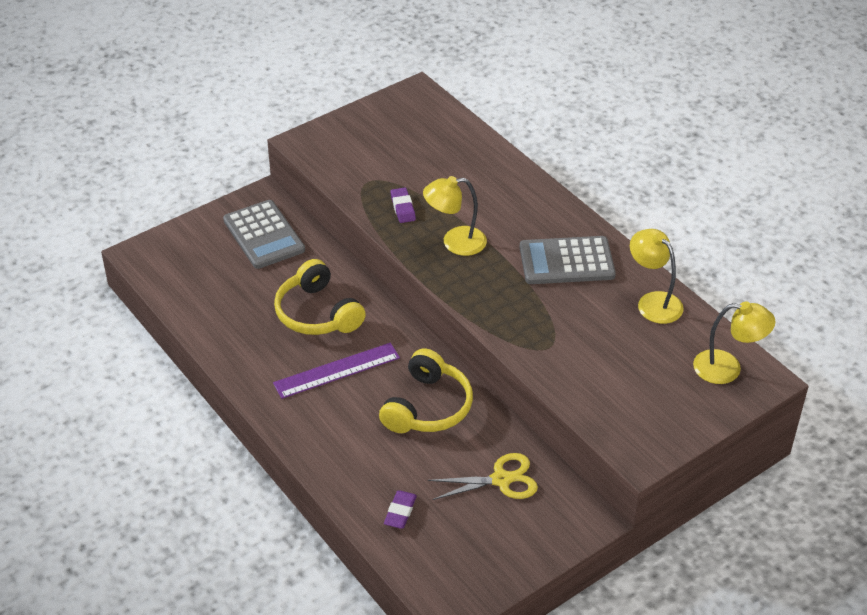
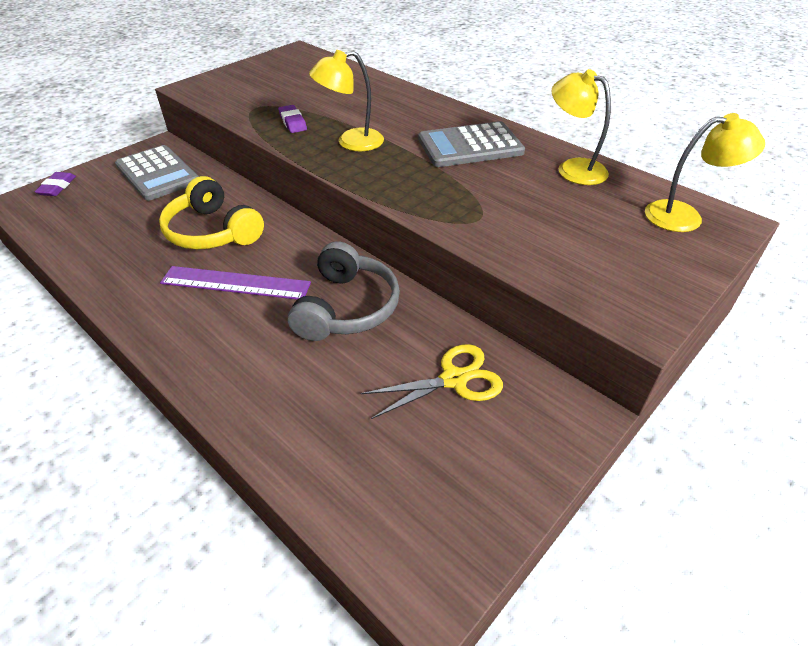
camera: 10 degrees left, 0 degrees up
purple ruler [273,343,400,399] -> purple ruler turned 45 degrees clockwise [160,266,311,299]
yellow headphones [379,349,473,433] -> grey headphones [288,241,400,341]
purple eraser [384,490,417,529] -> purple eraser moved to [35,172,76,196]

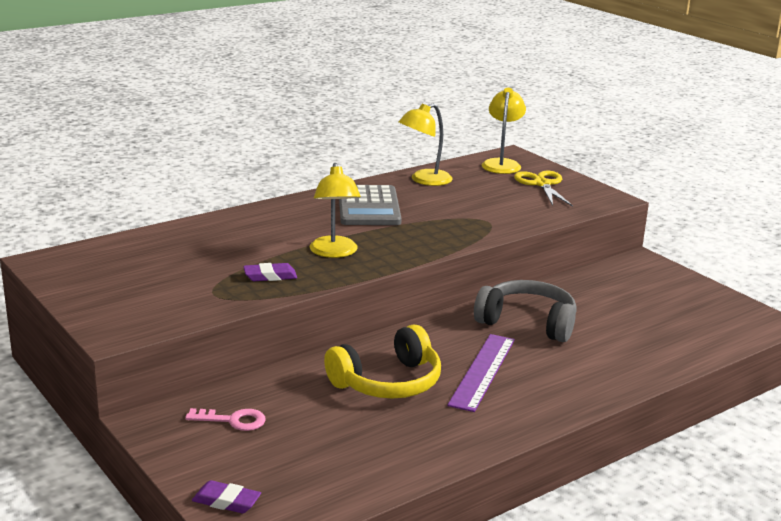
camera: 80 degrees left, 20 degrees down
grey calculator [115,145,199,201] -> pink key [185,408,266,431]
yellow scissors [361,344,503,419] -> yellow scissors moved to [514,171,573,206]

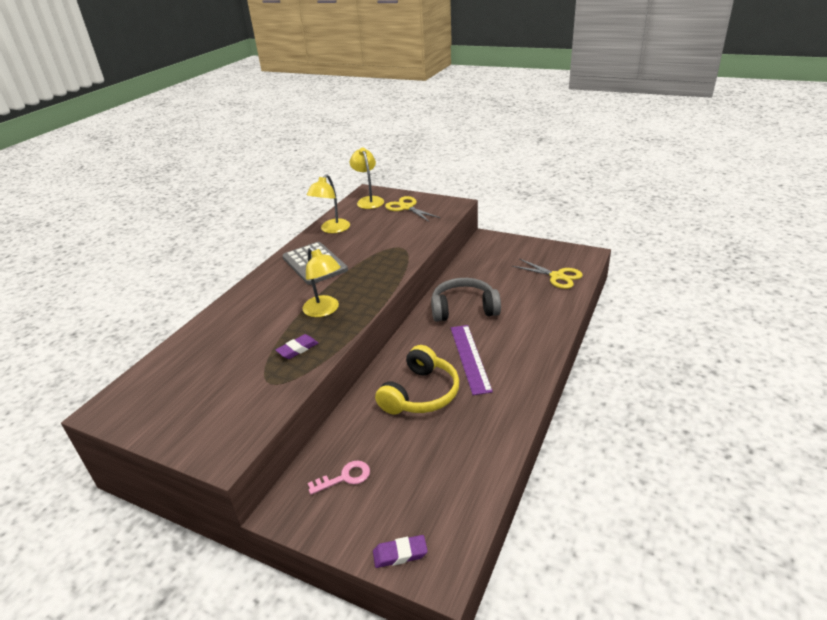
camera: 25 degrees left, 10 degrees up
none -> yellow scissors [512,259,583,289]

